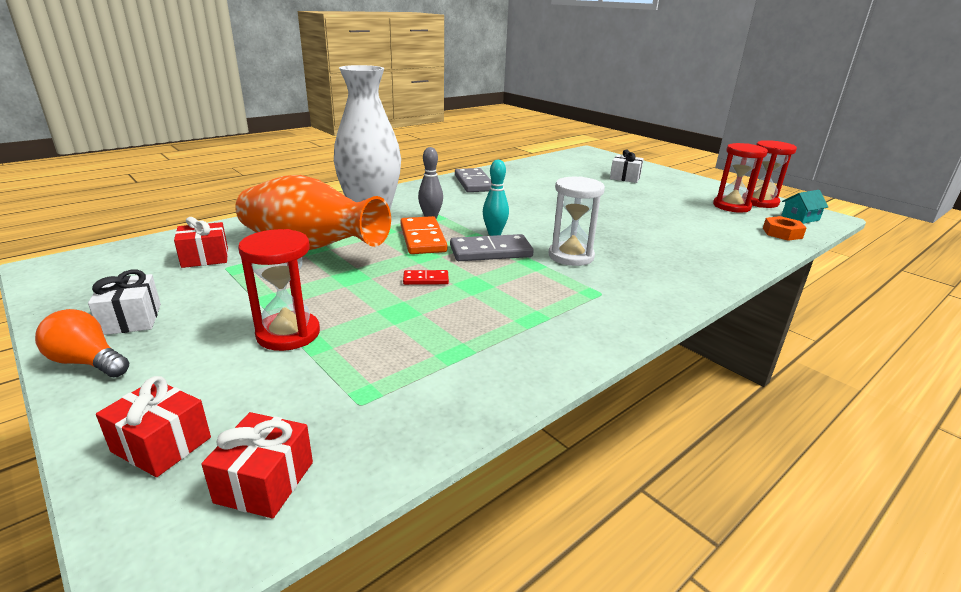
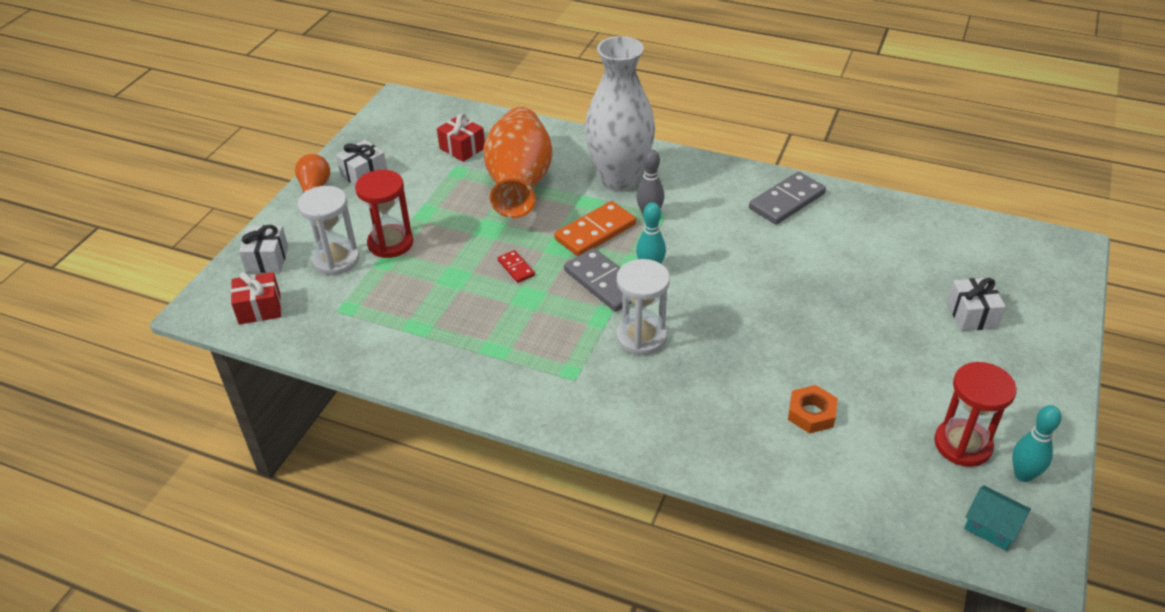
camera: 65 degrees right, 15 degrees up
red gift [96,376,211,477] -> white gift [239,225,288,273]
red hourglass [747,140,797,208] -> turquoise bowling pin [1012,405,1061,482]
orange nut [763,216,806,241] -> orange nut moved to [788,385,837,434]
none -> white hourglass [297,186,360,275]

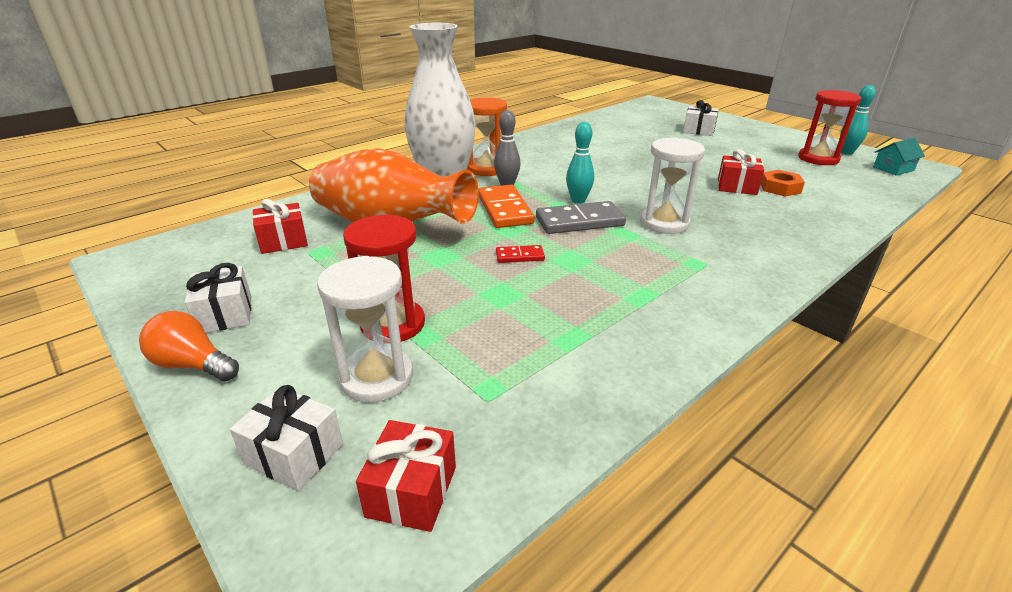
camera: 65 degrees left, 10 degrees down
grey domino [749,171,826,225] -> none
none -> orange hourglass [467,98,507,176]
none -> red gift [718,149,764,195]

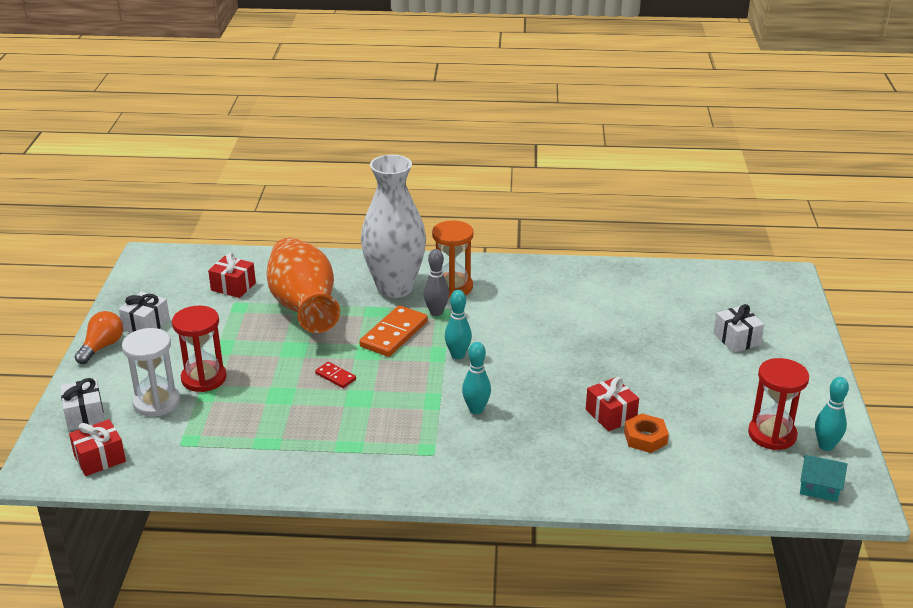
camera: 45 degrees right, 0 degrees up
orange light bulb [139,311,239,381] -> orange light bulb turned 45 degrees clockwise [75,311,123,364]
grey domino [536,201,626,234] -> none
white hourglass [640,137,705,234] -> turquoise bowling pin [462,342,491,414]

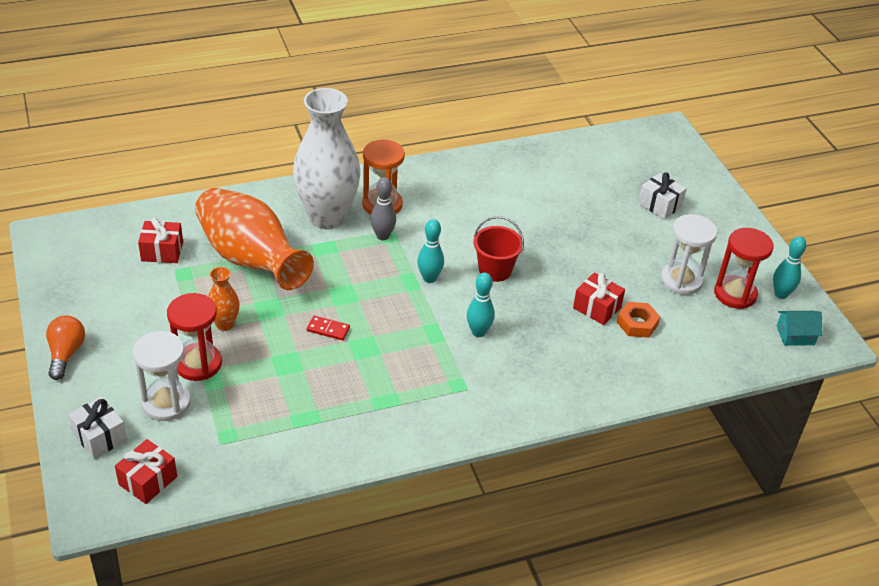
camera: 25 degrees left, 10 degrees up
white gift [119,291,170,333] -> none
orange domino [359,305,428,357] -> none
none -> orange vase [208,267,240,331]
none -> red bucket [473,216,524,282]
none -> white hourglass [661,214,718,295]

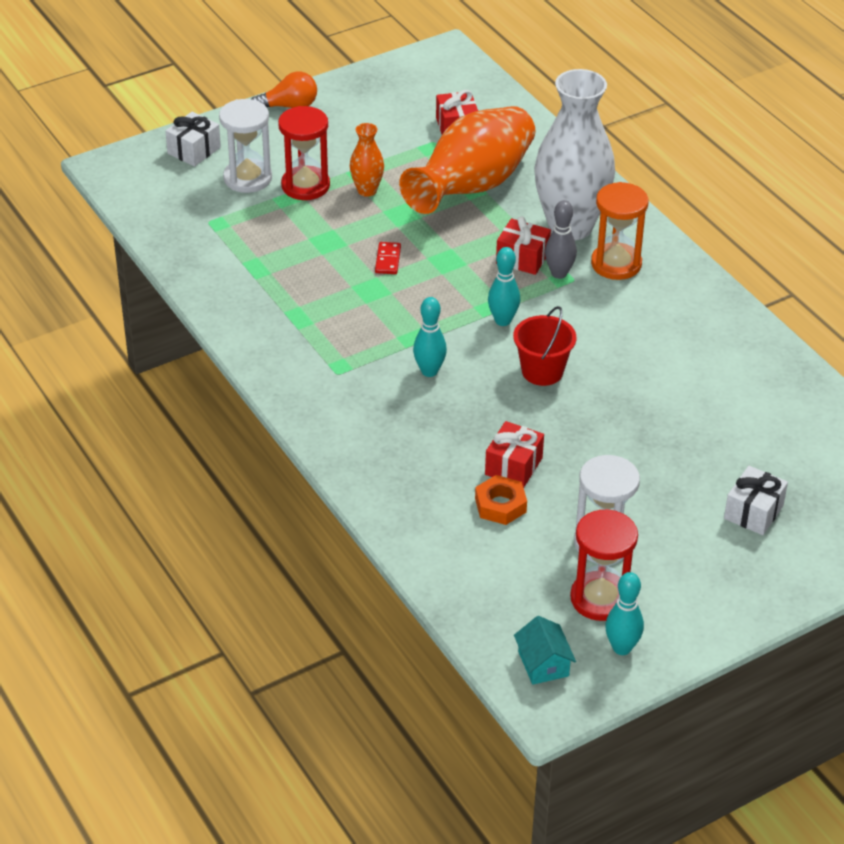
camera: 80 degrees right, 0 degrees up
red gift [115,439,177,504] -> red gift moved to [496,216,551,275]

